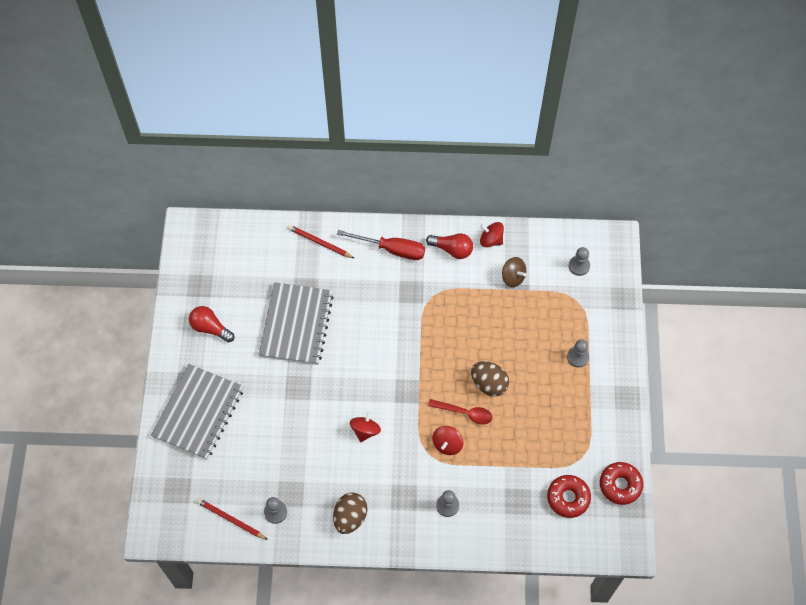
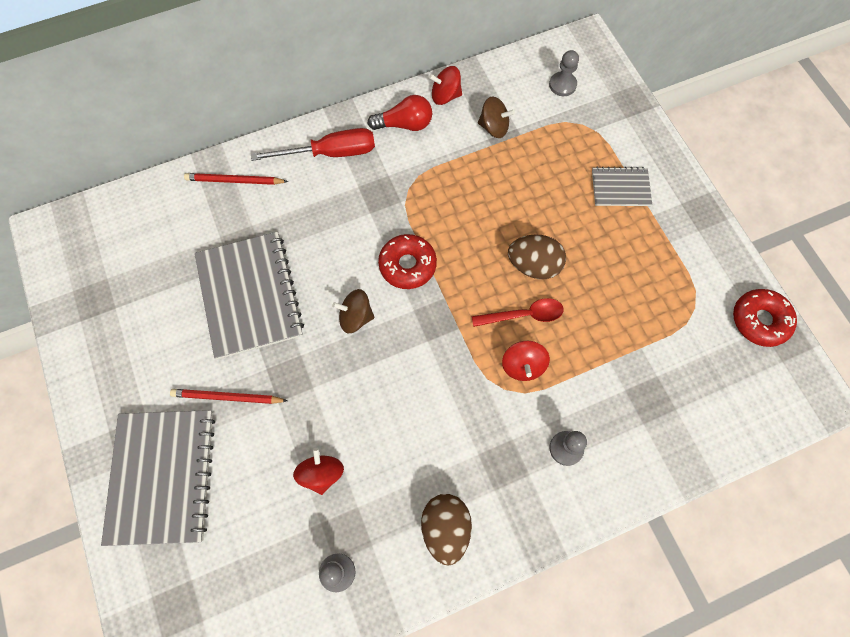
camera: 25 degrees left, 5 degrees up
red light bulb [189,306,235,343] -> none
red pencil [197,498,268,540] -> red pencil moved to [170,389,288,404]
red spinning top [350,411,381,442] -> red spinning top moved to [293,448,344,495]
red donut [547,475,591,518] -> red donut moved to [378,234,437,289]
grey pawn [567,340,589,367] -> grey notebook [592,167,652,206]
none -> brown spinning top [332,289,374,334]

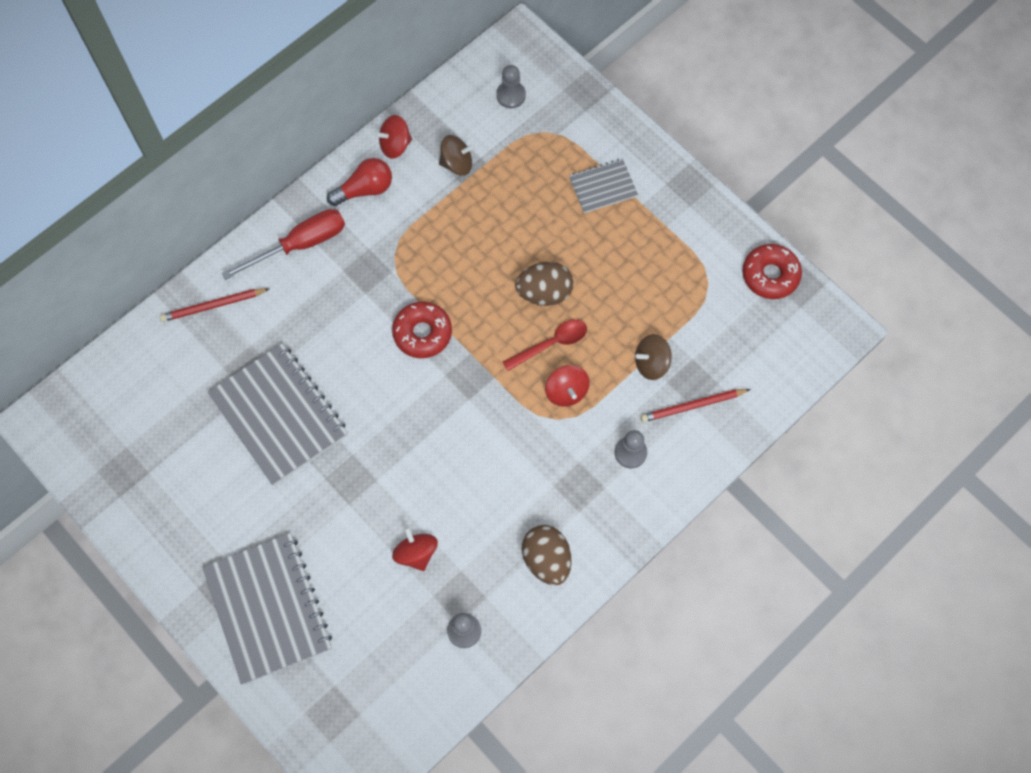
camera: 20 degrees left, 0 degrees up
red pencil [170,389,288,404] -> red pencil moved to [640,389,750,422]
brown spinning top [332,289,374,334] -> brown spinning top moved to [635,334,672,380]

